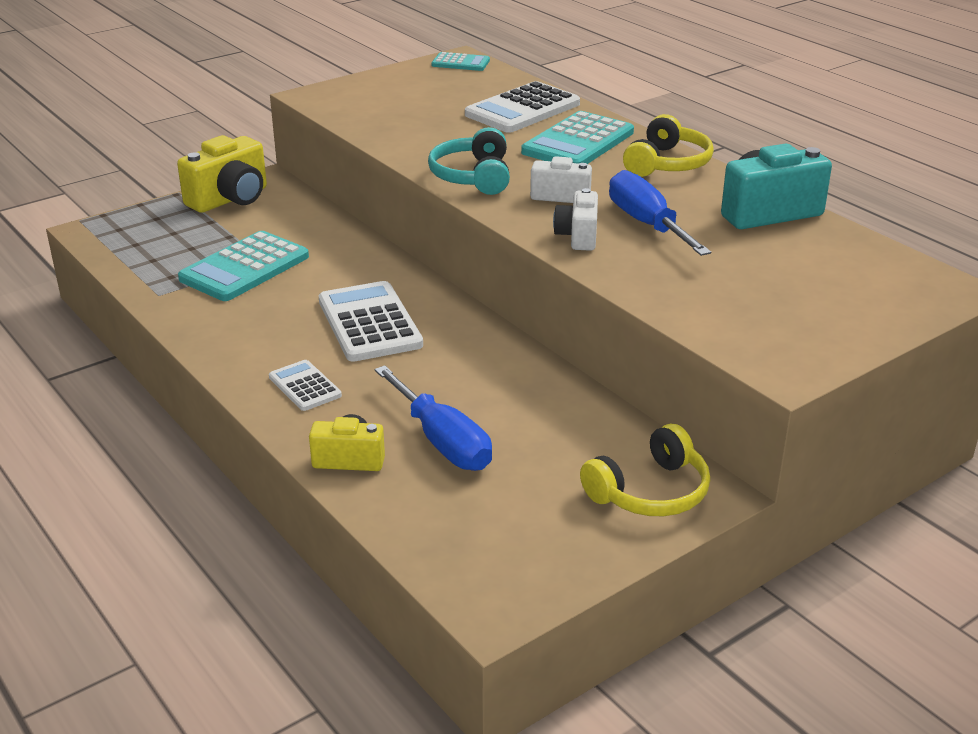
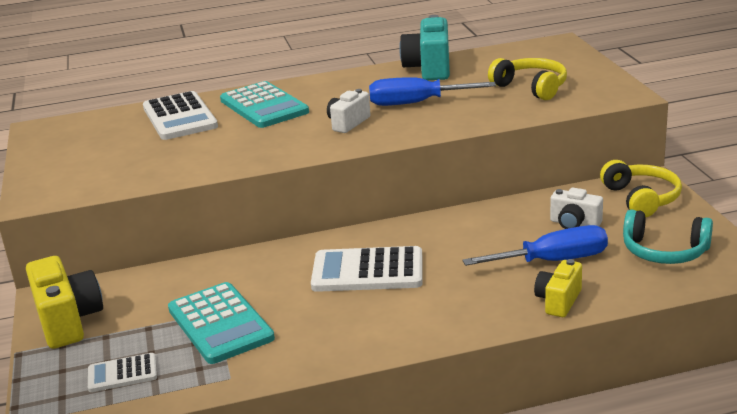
camera: 65 degrees left, 5 degrees down
white calculator [269,360,342,411] -> white calculator moved to [88,353,157,392]
turquoise headphones [428,127,510,195] -> turquoise headphones moved to [623,210,713,264]
turquoise calculator [431,52,490,71] -> none
white camera [553,188,598,251] -> white camera moved to [550,188,603,229]
yellow headphones [623,114,714,177] -> yellow headphones moved to [488,58,567,100]

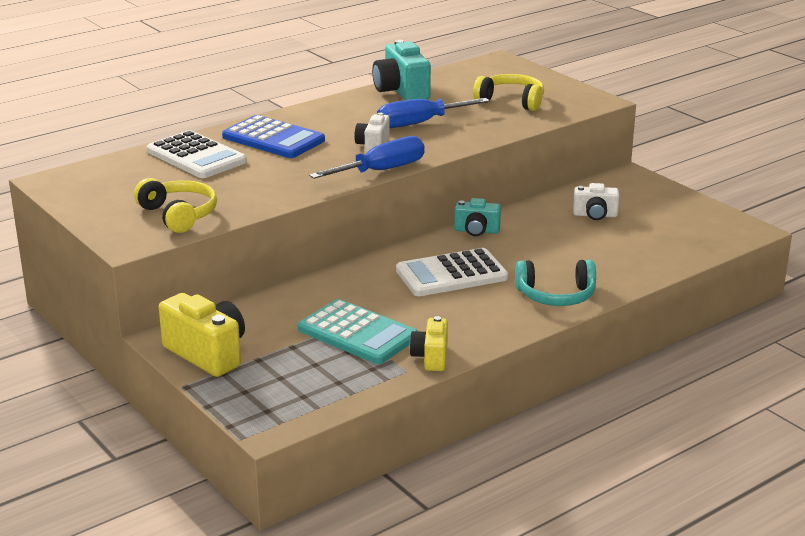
camera: 25 degrees left, 0 degrees up
white calculator [88,353,157,392] -> none
turquoise calculator [220,81,309,128] -> blue calculator [222,115,325,158]
blue screwdriver [462,225,608,266] -> blue screwdriver moved to [309,136,425,179]
yellow camera [534,259,582,317] -> yellow camera moved to [409,316,448,371]
yellow headphones [600,160,682,218] -> yellow headphones moved to [134,178,217,233]
turquoise headphones [623,210,713,264] -> turquoise headphones moved to [515,260,596,306]
none -> turquoise camera [454,198,501,236]

